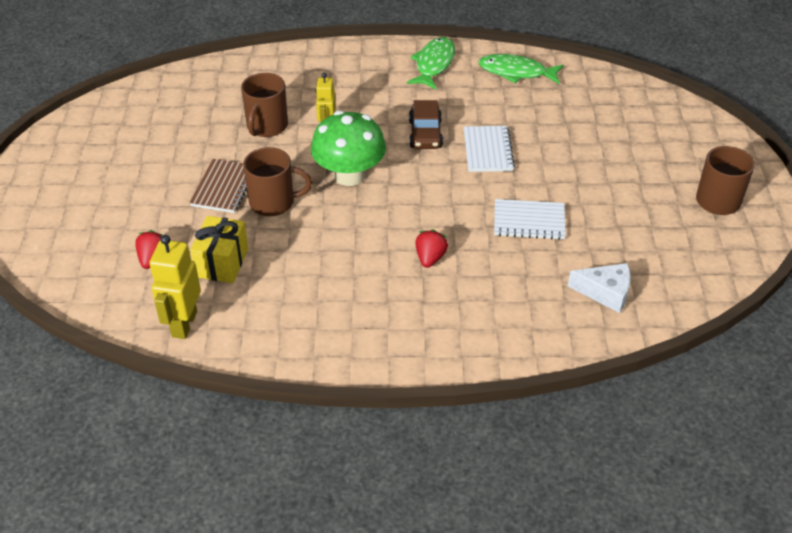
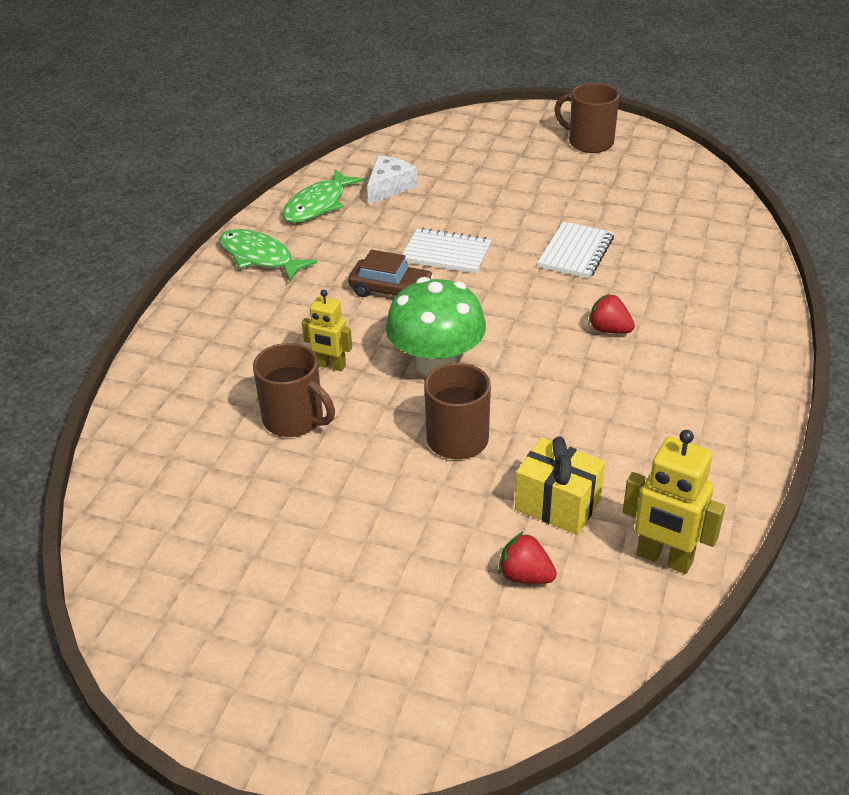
camera: 70 degrees left, 5 degrees down
brown notebook [189,159,247,213] -> none
white cheese [568,263,631,313] -> white cheese moved to [367,155,417,205]

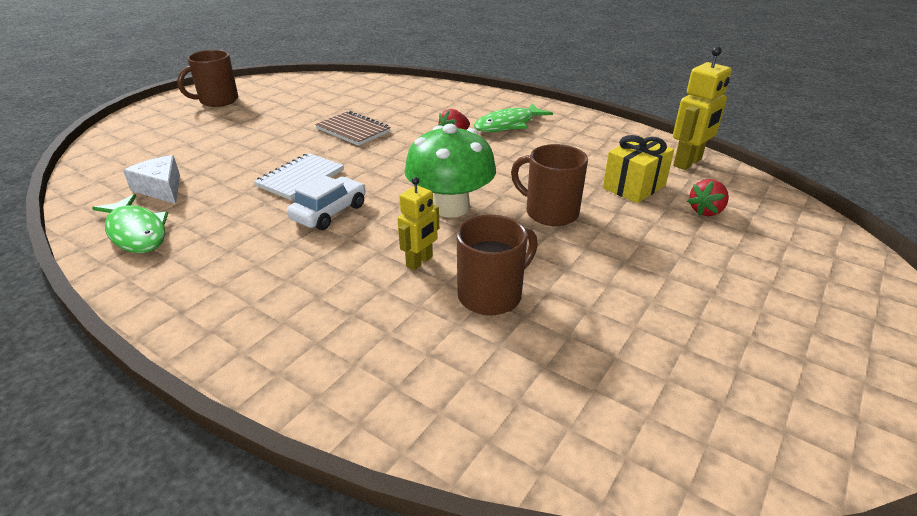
camera: 75 degrees left, 5 degrees down
green fish [219,229,317,282] -> green fish moved to [474,103,553,132]
brown car [348,250,434,297] -> white car [287,174,366,230]
white notebook [537,222,614,279] -> brown notebook [315,111,391,146]

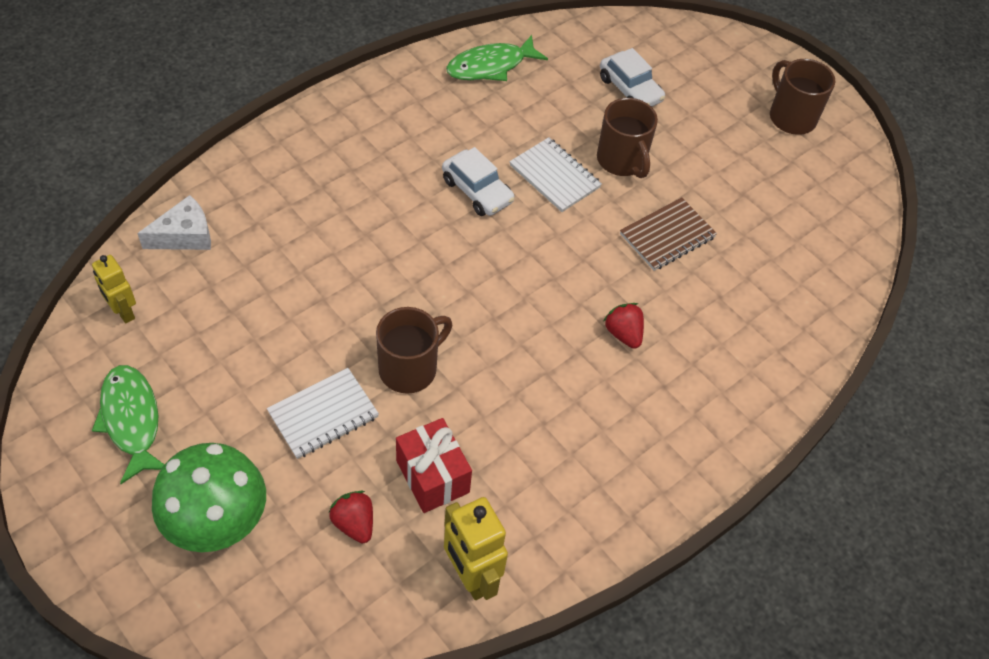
camera: 100 degrees right, 20 degrees up
white cheese [123,155,180,204] -> white cheese moved to [137,195,211,250]
yellow robot [397,177,439,270] -> yellow robot moved to [92,255,136,324]
green mushroom [405,124,496,218] -> green mushroom moved to [152,443,266,552]
brown mug [456,215,538,315] -> brown mug moved to [597,98,658,178]
green fish [474,103,553,132] -> green fish moved to [92,365,165,484]
yellow gift [603,135,674,203] -> red gift [396,418,472,513]
none -> white notebook [267,368,379,459]
none -> white car [600,48,665,107]

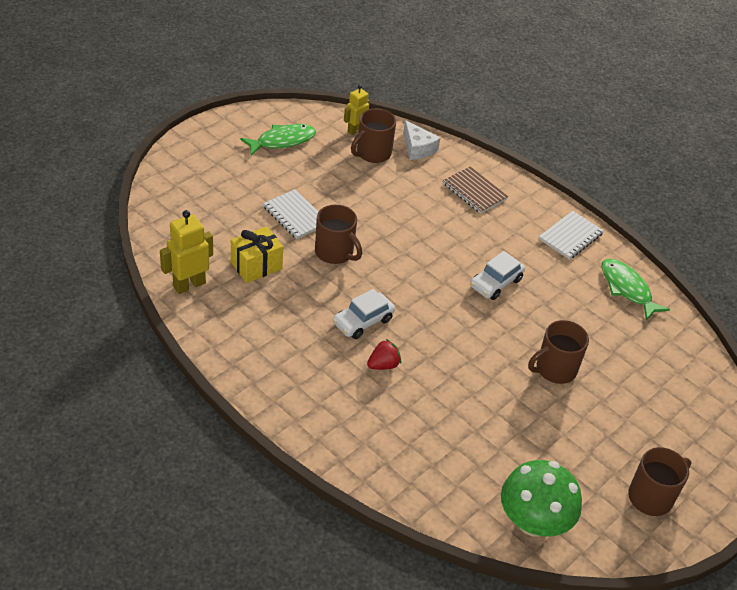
camera: 85 degrees right, 10 degrees down
green mushroom [152,443,266,552] -> green mushroom moved to [501,460,582,537]
red strawberry [329,491,373,543] -> none
red gift [396,418,472,513] -> yellow gift [231,226,283,283]
white notebook [510,137,602,212] -> white notebook moved to [539,211,604,260]
white car [600,48,665,107] -> white car moved to [333,289,395,339]
brown notebook [620,197,717,271] -> brown notebook moved to [443,166,508,214]
none -> brown mug [351,108,396,163]

